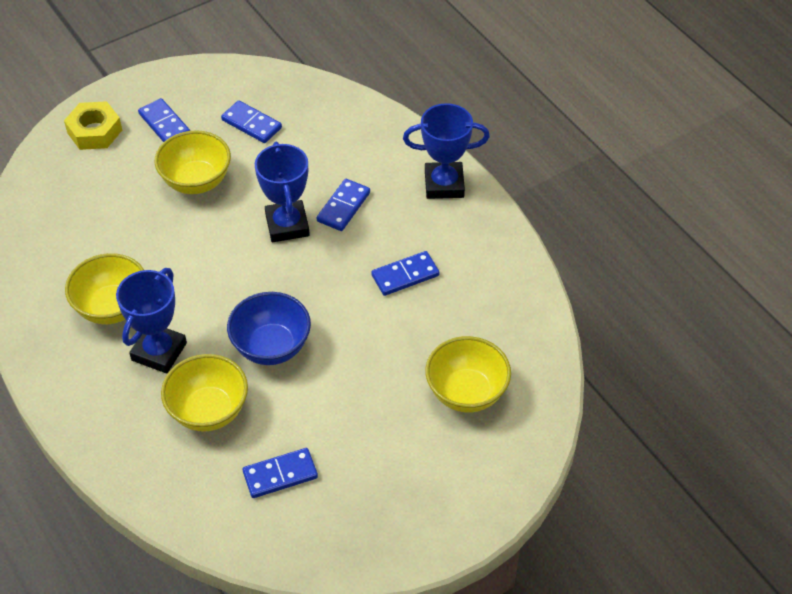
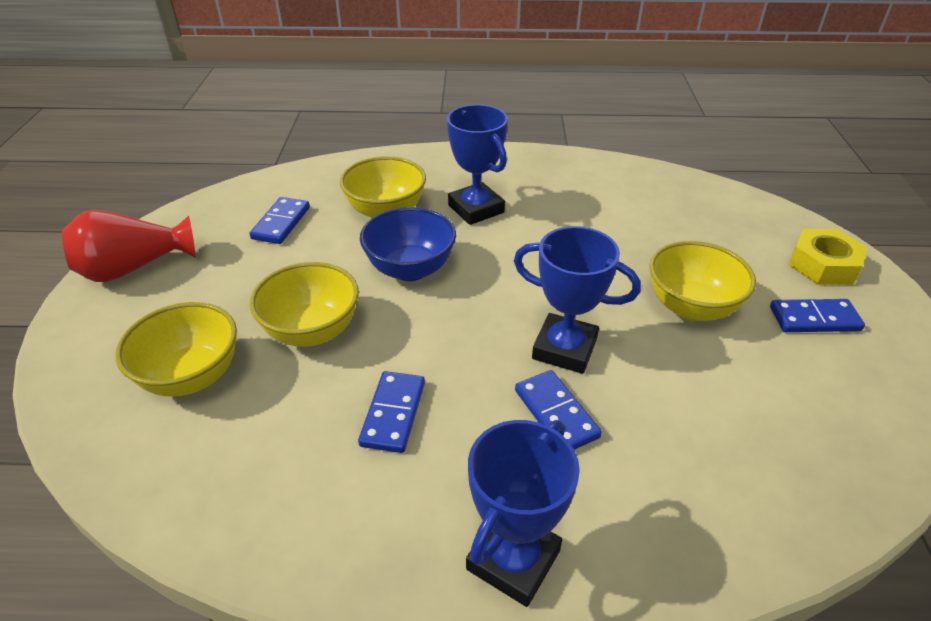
camera: 125 degrees right, 10 degrees down
yellow bowl [65,253,144,324] -> yellow bowl moved to [250,262,359,347]
blue domino [221,100,282,143] -> none
none -> red vase [62,210,196,282]

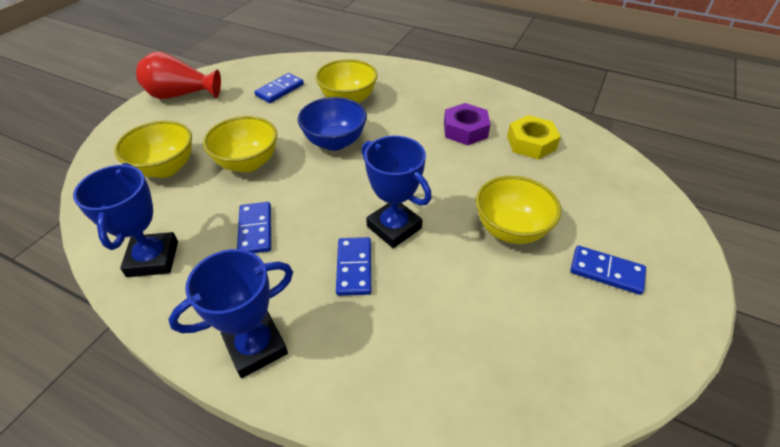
camera: 25 degrees right, 5 degrees up
blue domino [358,371,425,453] -> blue domino turned 45 degrees counterclockwise [237,202,271,253]
blue trophy [447,104,508,225] -> blue trophy moved to [73,163,178,277]
yellow nut [789,229,867,285] -> yellow nut moved to [507,115,561,159]
none -> purple nut [444,103,490,145]

